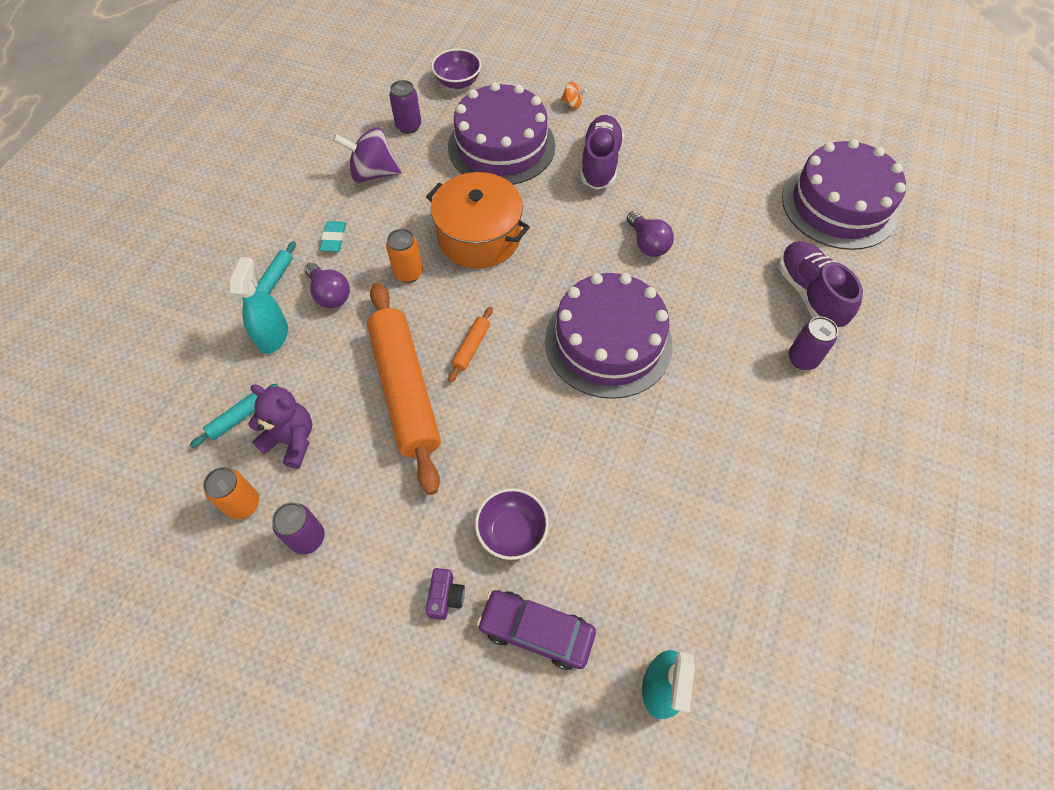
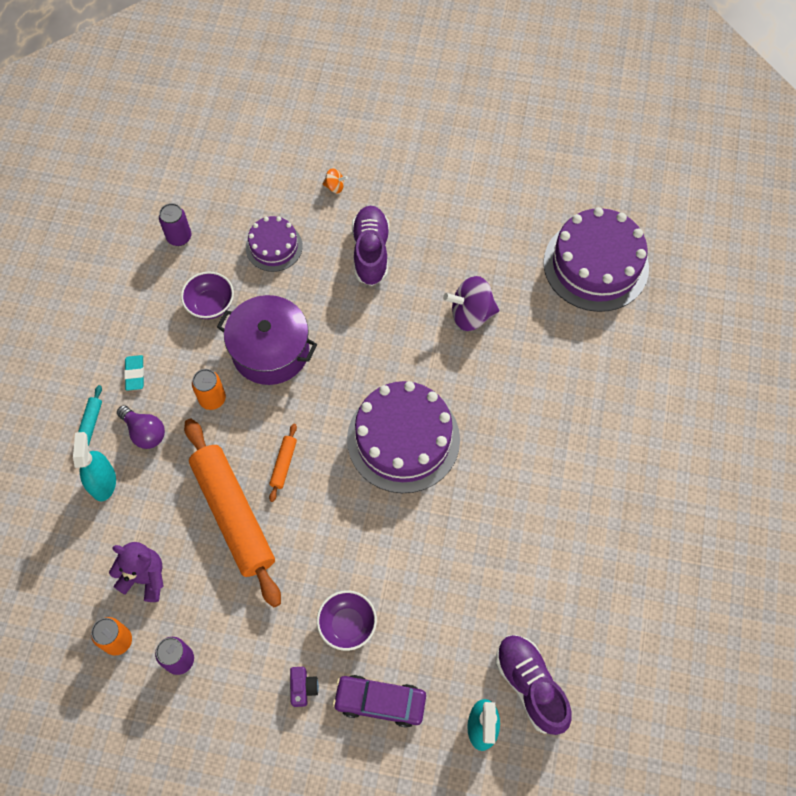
camera: 10 degrees left, 5 degrees up
turquoise rolling pin [190,383,279,448] -> none
purple spinning top [333,127,401,183] -> purple spinning top moved to [443,276,499,331]
orange pot [426,172,530,269] -> purple pot [217,295,317,385]
purple bowl [431,49,481,89] -> purple bowl moved to [181,272,234,319]
purple cake [448,82,555,185] -> purple cake [246,216,303,272], size x0.55
purple light bulb [627,211,674,257] -> none
purple shoe [778,241,863,328] -> purple shoe moved to [496,635,572,735]
purple can [789,317,838,370] -> none

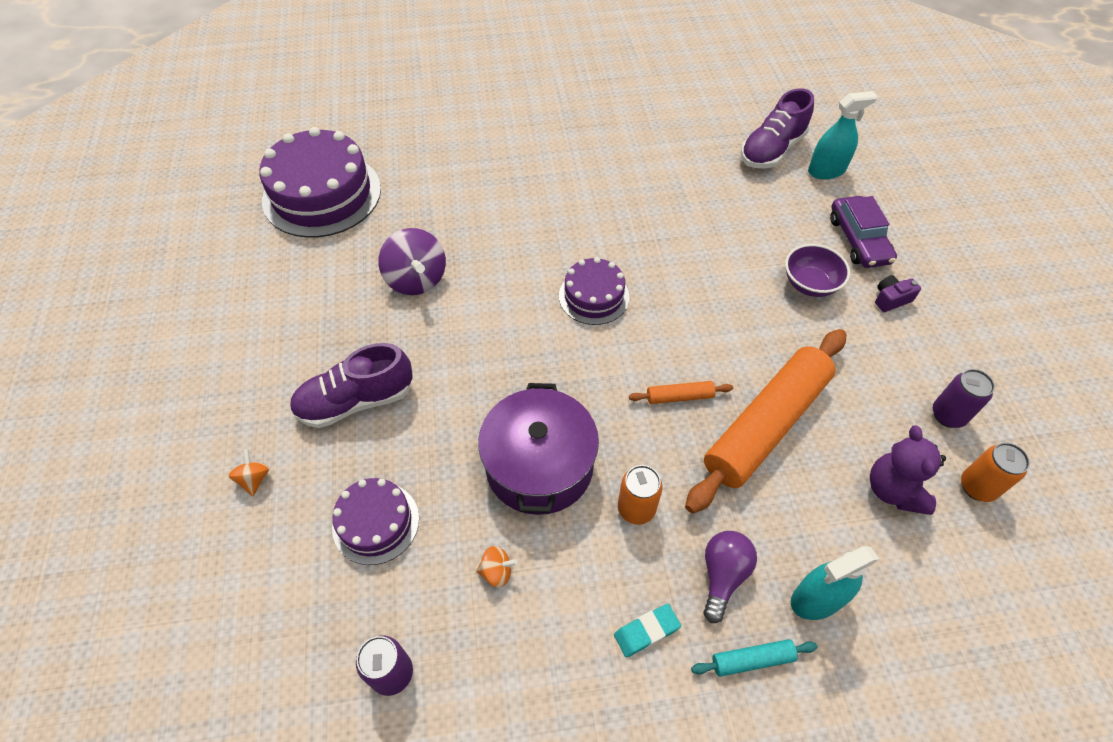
camera: 110 degrees left, 10 degrees down
purple bowl [181,272,234,319] -> orange spinning top [476,546,518,588]
purple cake [347,381,460,493] -> purple cake [559,257,630,325], size x0.55

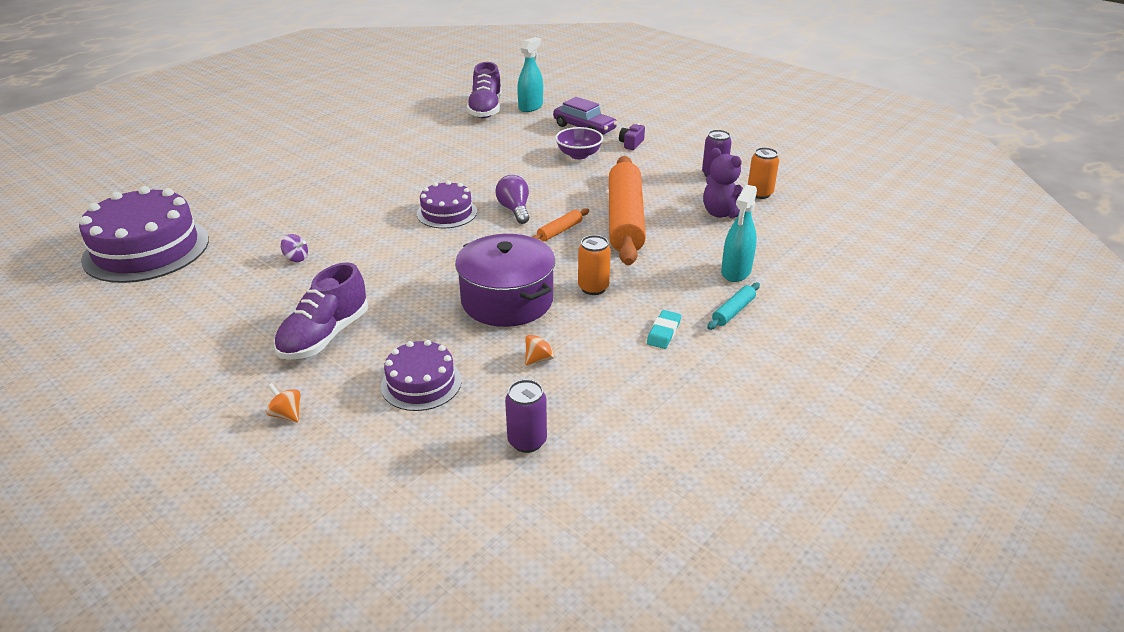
camera: 40 degrees left, 20 degrees down
purple spinning top [378,228,446,295] -> purple spinning top [281,234,308,262], size x0.48
purple light bulb [703,531,757,623] -> purple light bulb moved to [495,175,529,224]

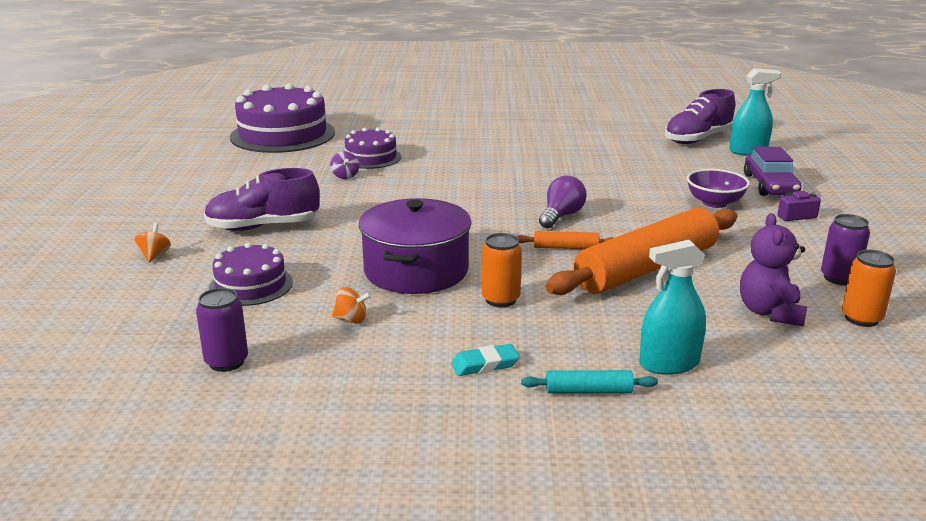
camera: 50 degrees right, 10 degrees down
purple cake [417,181,477,228] -> purple cake moved to [345,127,401,169]

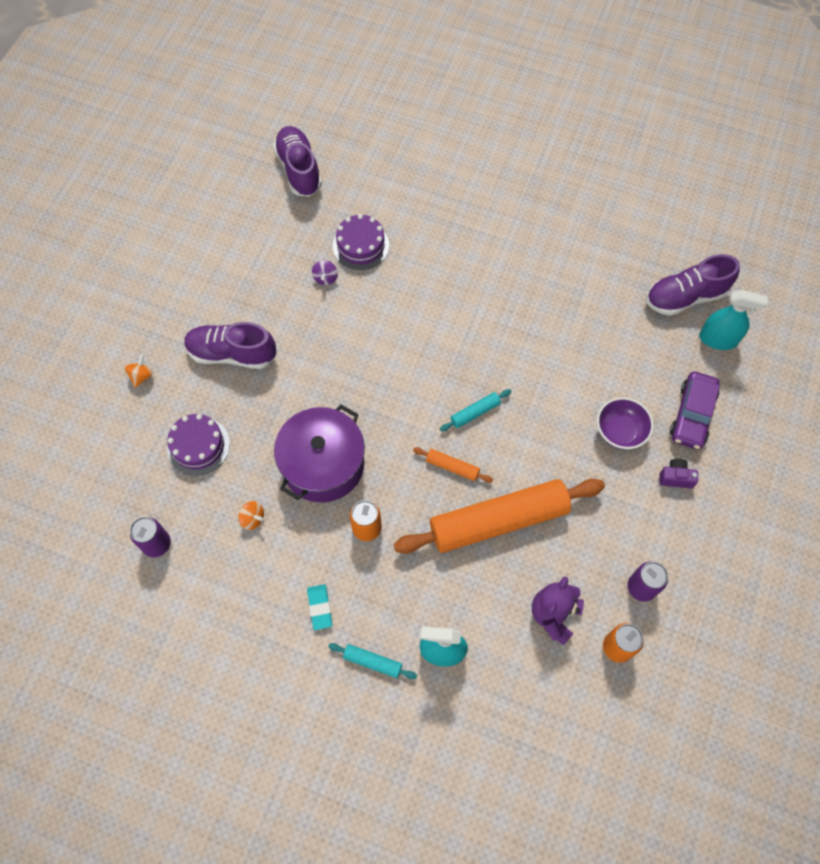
camera: 20 degrees right, 40 degrees up
purple cake [230,83,335,153] -> purple shoe [273,126,322,197]
turquoise eraser [451,344,520,376] -> turquoise eraser turned 75 degrees clockwise [307,584,332,630]
purple light bulb [539,176,587,228] -> turquoise rolling pin [440,389,511,431]

